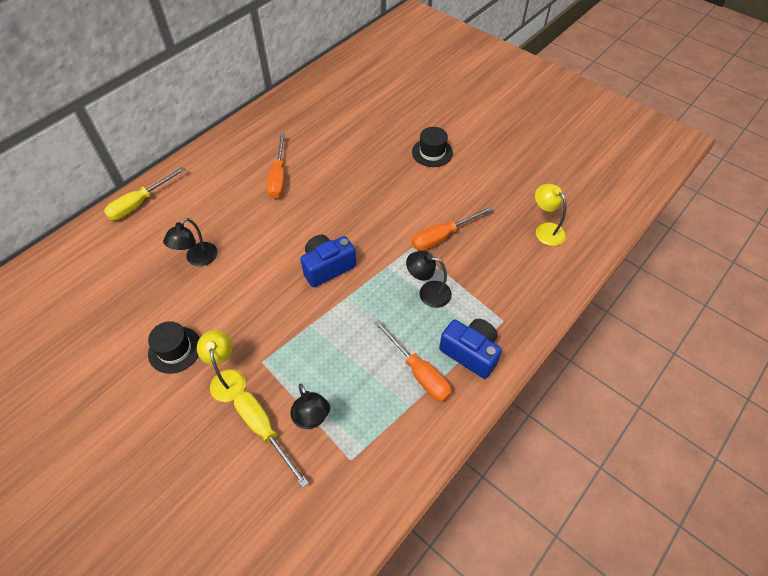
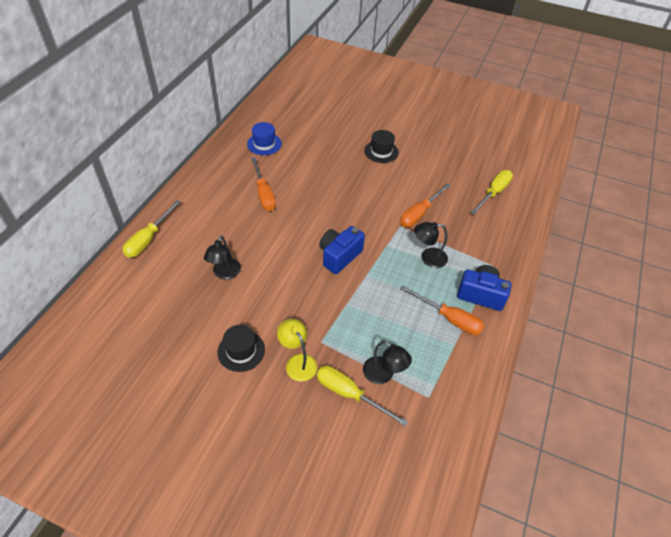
camera: 20 degrees left, 5 degrees down
yellow lamp [535,184,566,246] -> yellow screwdriver [471,170,513,215]
none -> blue hat [247,122,282,155]

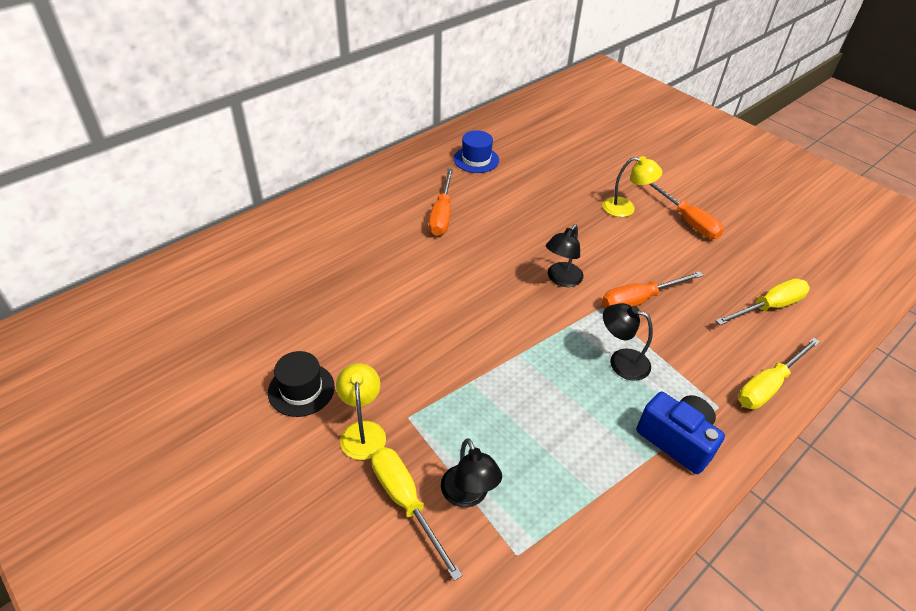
camera: 25 degrees right, 5 degrees down
yellow screwdriver [123,200,181,258] -> yellow screwdriver moved to [738,338,820,409]
black lamp [204,235,241,280] -> black lamp moved to [546,225,584,287]
blue camera [319,226,365,274] -> none
black hat [364,130,399,163] -> yellow lamp [602,156,662,217]
orange screwdriver [400,285,485,335] -> orange screwdriver moved to [649,183,724,239]

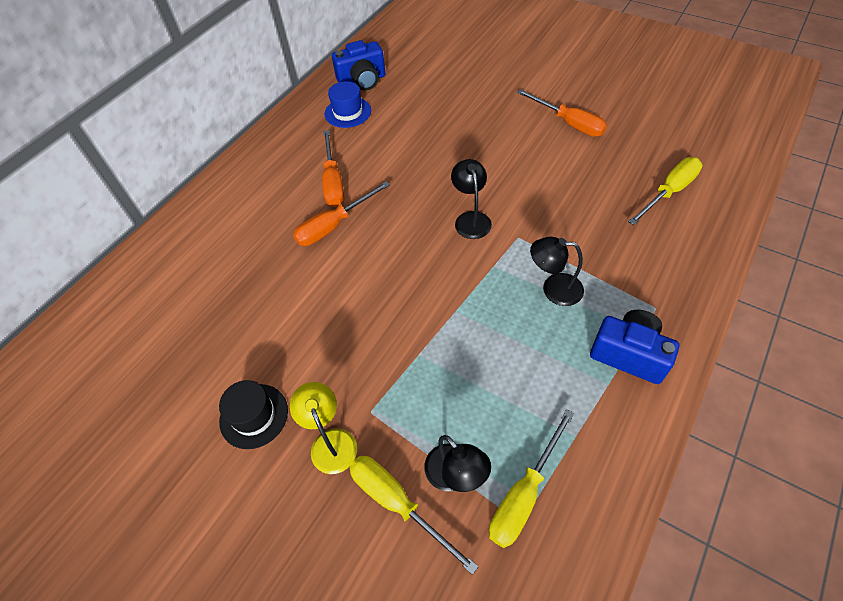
camera: 10 degrees left, 10 degrees up
black lamp [546,225,584,287] -> black lamp turned 150 degrees clockwise [451,159,492,239]
yellow lamp [602,156,662,217] -> none
orange screwdriver [602,271,704,308] -> orange screwdriver moved to [293,181,390,246]
yellow screwdriver [738,338,820,409] -> yellow screwdriver moved to [489,409,574,548]
none -> blue camera [332,40,386,91]

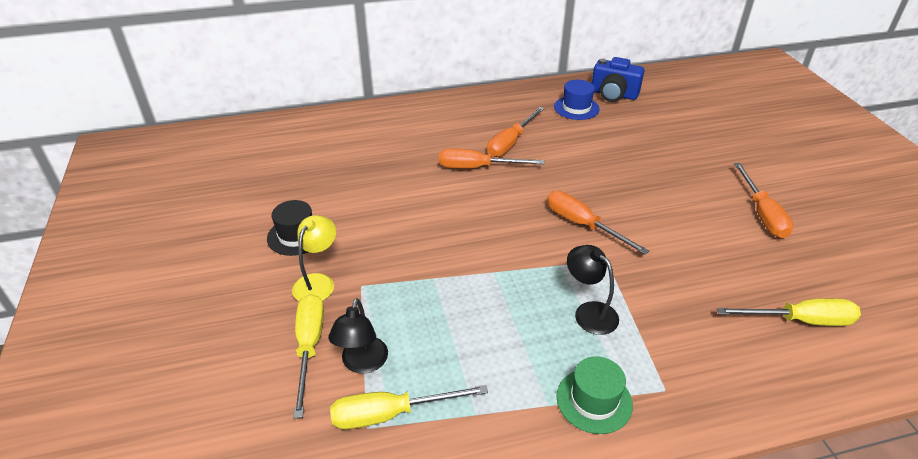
camera: 40 degrees right, 15 degrees down
black lamp [451,159,492,239] -> orange screwdriver [547,191,649,255]
blue camera [590,310,679,384] -> green hat [557,356,633,434]

